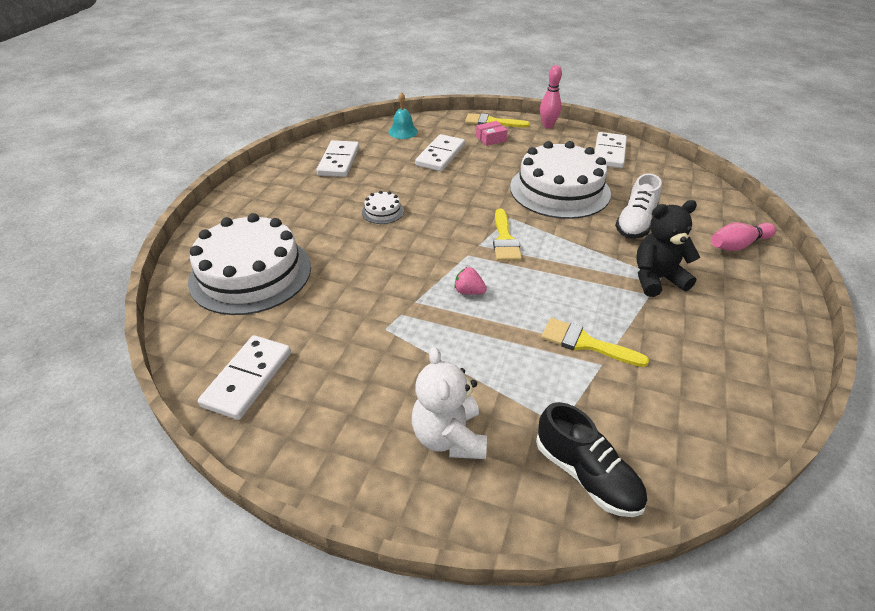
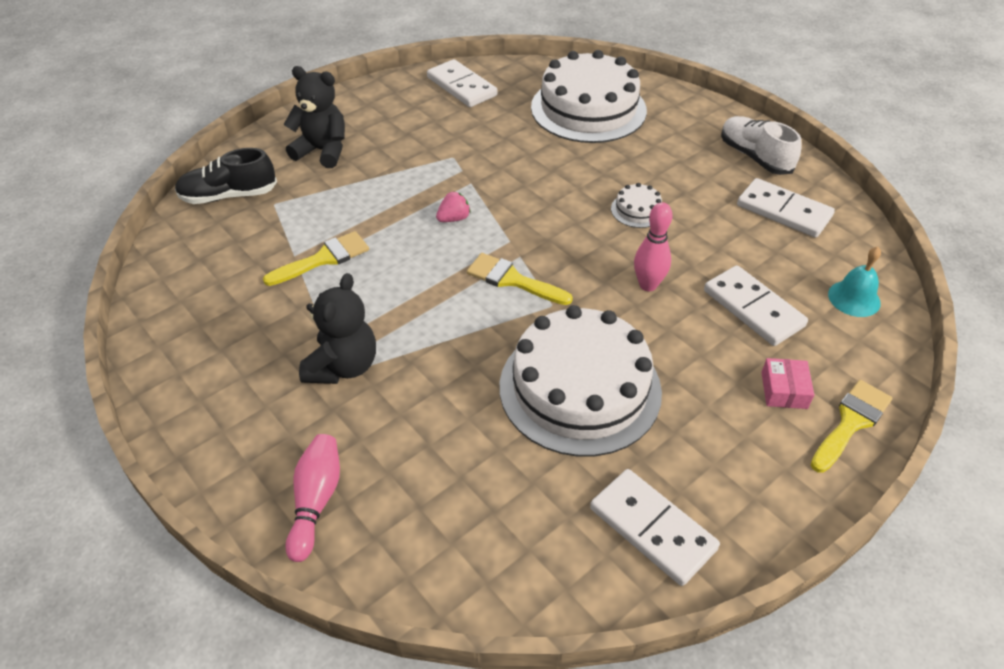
camera: 120 degrees right, 5 degrees up
white teddy bear [412,347,487,459] -> black teddy bear [283,66,345,168]
pink bowling pin [540,65,562,129] -> pink bowling pin moved to [634,202,673,291]
white shoe [615,173,662,239] -> white shoe moved to [721,116,801,175]

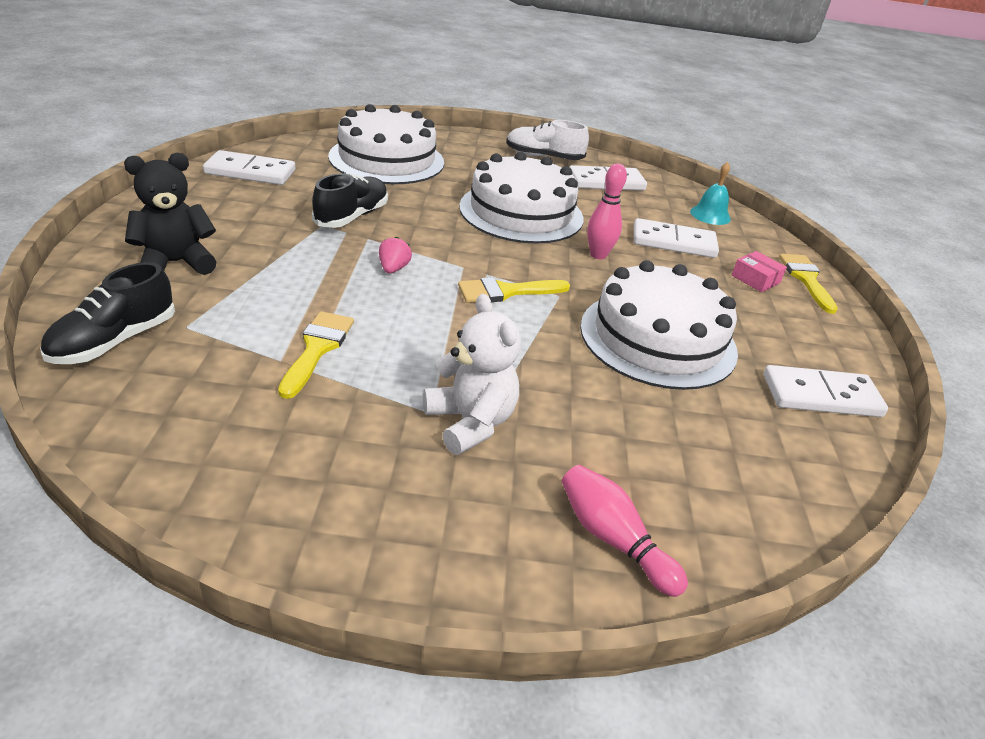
camera: 50 degrees left, 10 degrees down
black teddy bear [299,273,376,384] -> white teddy bear [423,294,521,455]
white cake [611,183,662,228] -> white cake [459,152,583,244], size x2.48
none -> black shoe [312,173,388,228]

